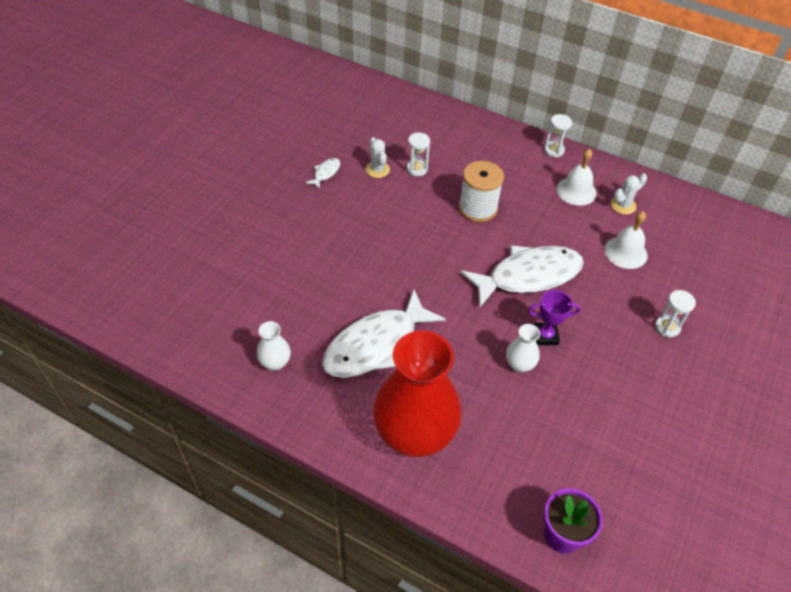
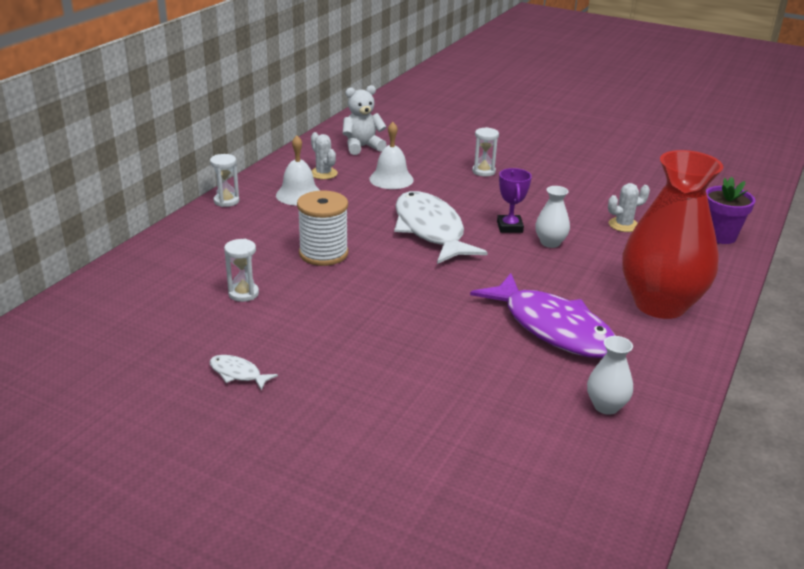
camera: 90 degrees left, 20 degrees down
white fish [322,289,446,378] -> purple fish [470,273,616,358]
white cactus [365,137,390,178] -> white cactus moved to [608,183,650,232]
none -> white teddy bear [343,85,387,155]

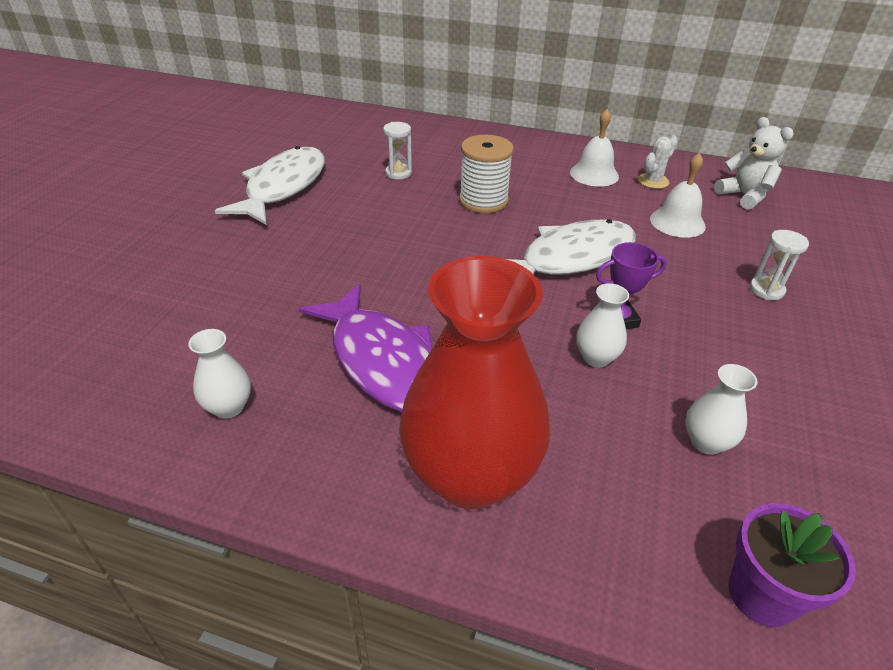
camera: 80 degrees right, 10 degrees up
white fish [209,355,278,391] -> white fish [215,146,325,225], size x2.46
white hourglass [210,154,239,207] -> none
purple fish [470,273,616,358] -> purple fish turned 75 degrees counterclockwise [299,284,432,412]
white cactus [608,183,650,232] -> white vase [686,364,758,455]

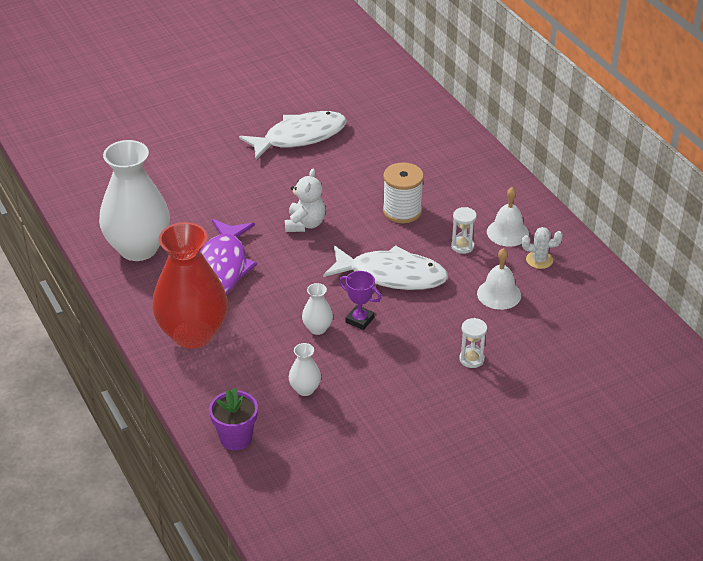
camera: 45 degrees right, 0 degrees up
white vase [188,329,251,419] -> white vase [99,140,170,261], size x2.38
white hourglass [383,122,412,180] -> white hourglass moved to [451,207,477,254]
white teddy bear [714,117,794,210] -> white teddy bear moved to [285,168,326,232]

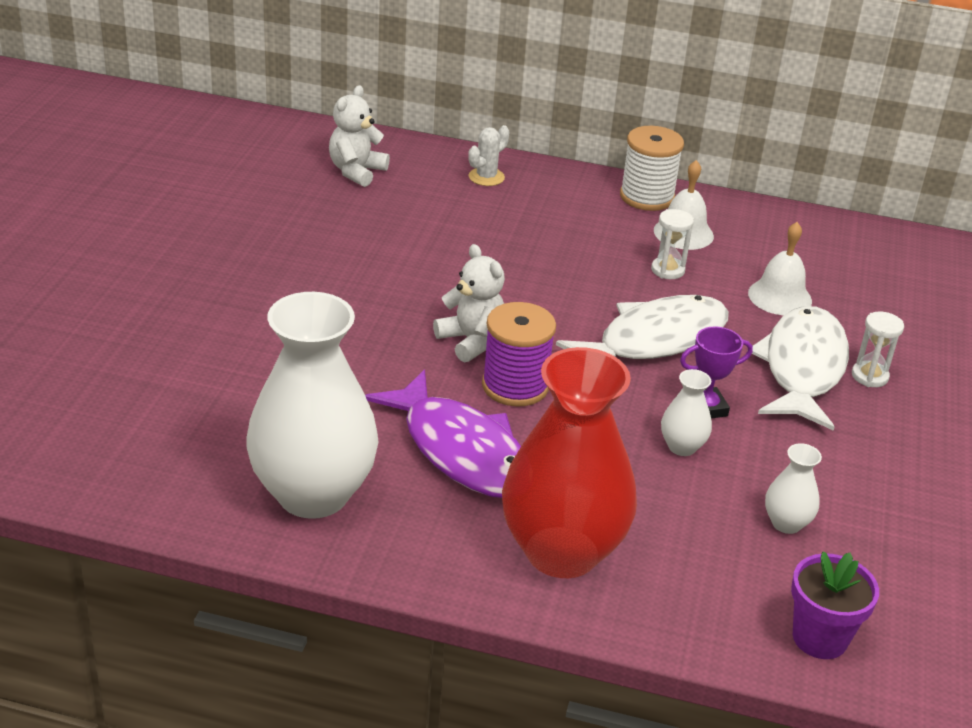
camera: 50 degrees left, 5 degrees down
white fish [239,111,347,160] -> white fish moved to [752,306,849,431]
white spool [383,162,424,223] -> white spool moved to [620,126,684,211]
white cactus [522,227,563,269] -> white cactus moved to [468,125,510,186]
none -> white teddy bear [329,85,390,187]
none -> purple spool [482,302,556,407]

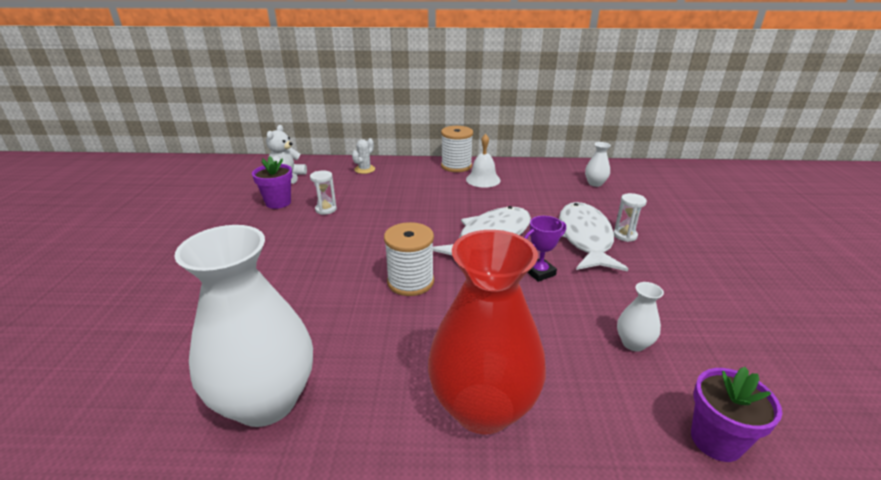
camera: 10 degrees left, 5 degrees down
purple fish [365,370,521,498] -> none
white teddy bear [433,244,505,362] -> none
purple spool [482,302,556,407] -> white spool [384,222,434,296]
white hourglass [651,209,694,279] -> white hourglass moved to [310,171,337,215]
white vase [661,369,712,456] -> white vase moved to [585,142,611,187]
white bell [748,222,812,316] -> none
none -> purple flower pot [252,156,292,209]

